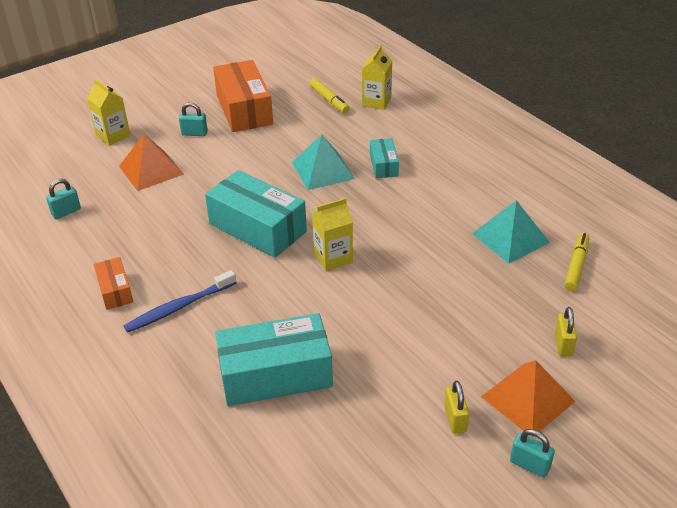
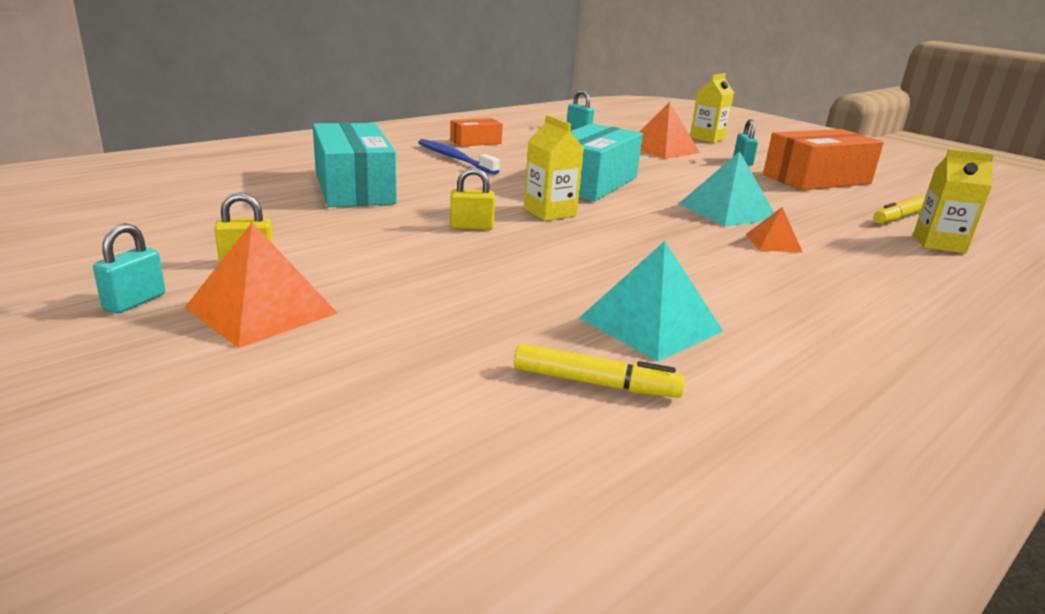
camera: 80 degrees right, 15 degrees down
turquoise box [370,138,399,178] -> orange pyramid [746,207,803,253]
yellow padlock [554,307,577,356] -> yellow padlock moved to [450,168,495,230]

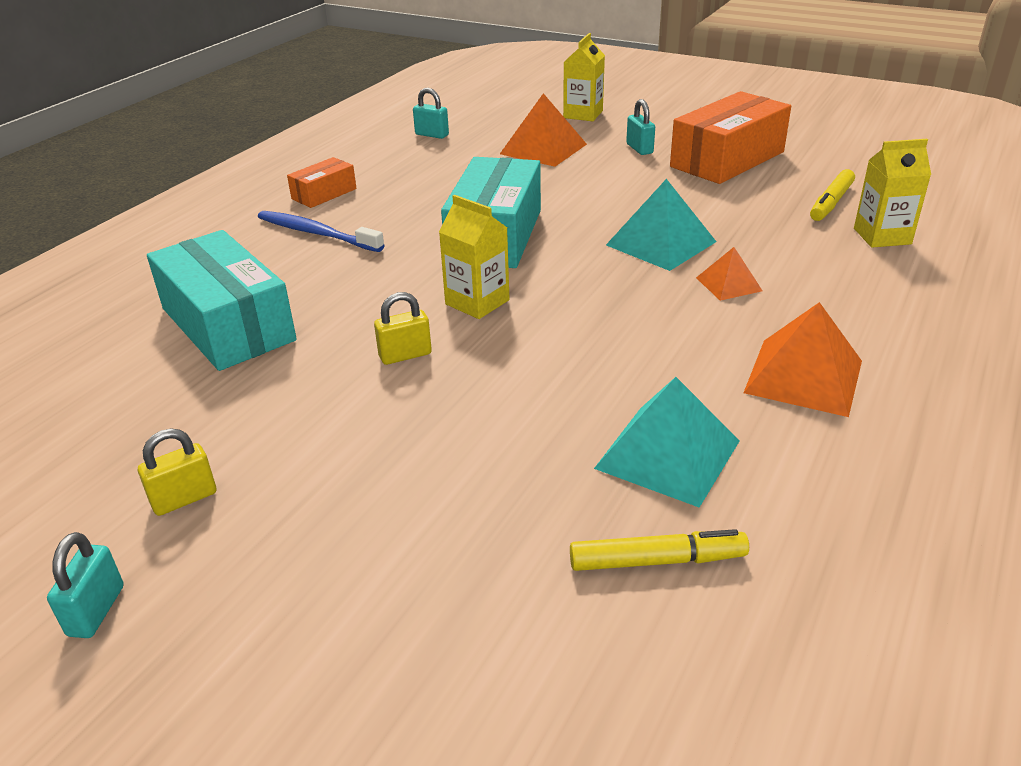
camera: 15 degrees left, 10 degrees up
orange pyramid [184,223,337,348] -> orange pyramid moved to [743,302,862,417]

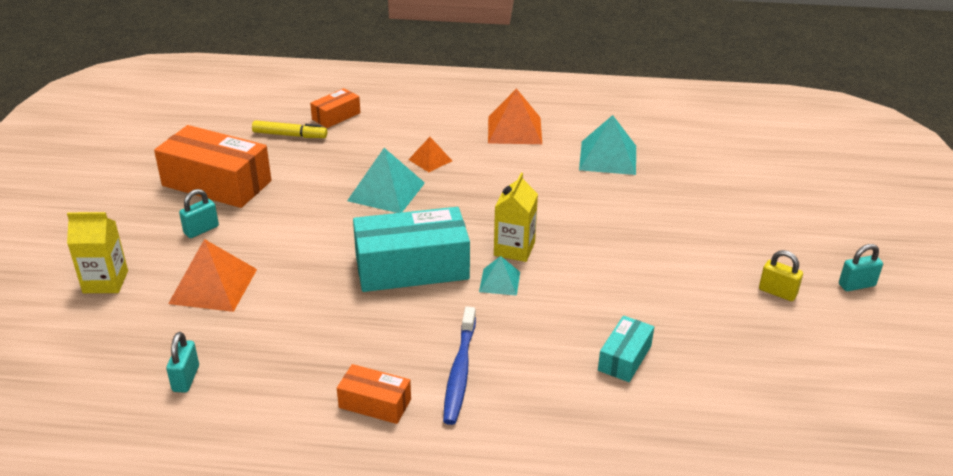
camera: 115 degrees left, 0 degrees up
turquoise box [147,230,297,371] -> turquoise box [598,316,654,382], size x0.51
yellow padlock [374,292,432,365] -> none
yellow marker [570,529,749,571] -> none
yellow carton [854,139,931,248] -> orange box [310,88,361,128]
none -> turquoise pyramid [479,256,520,296]

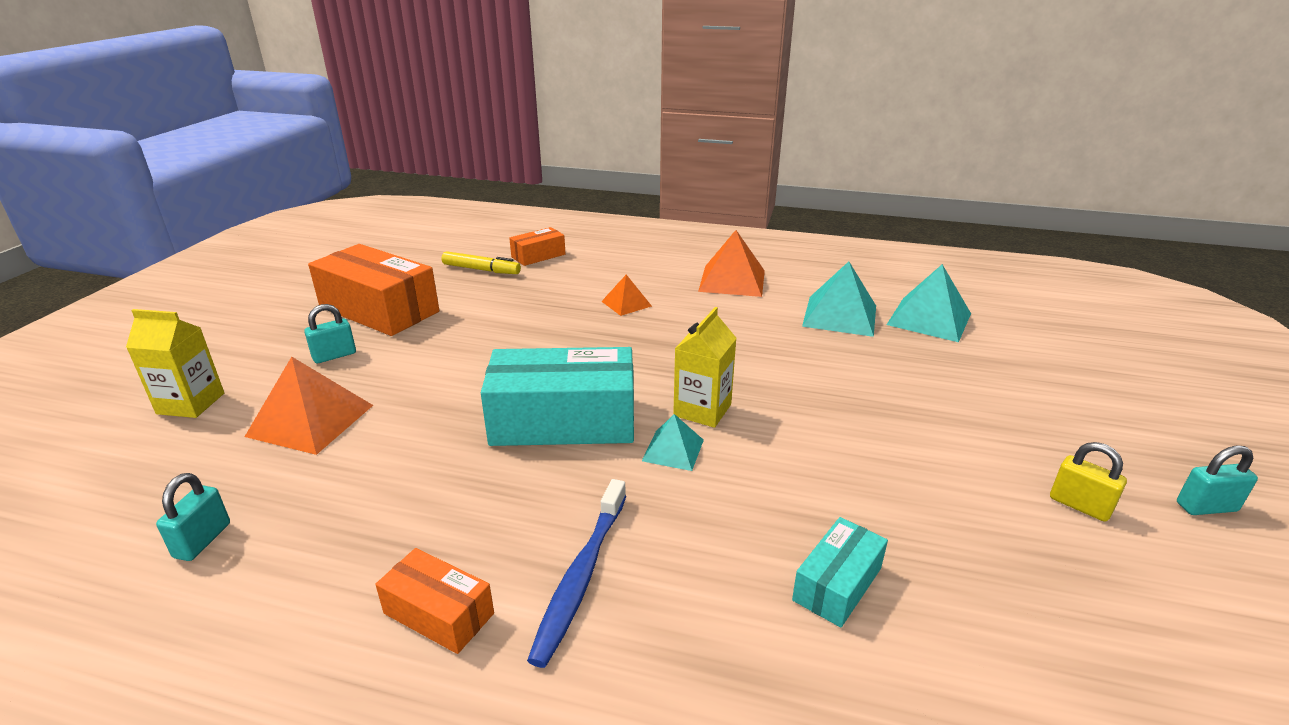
camera: 10 degrees right, 5 degrees down
turquoise pyramid [347,148,425,213] -> turquoise pyramid moved to [887,264,971,342]

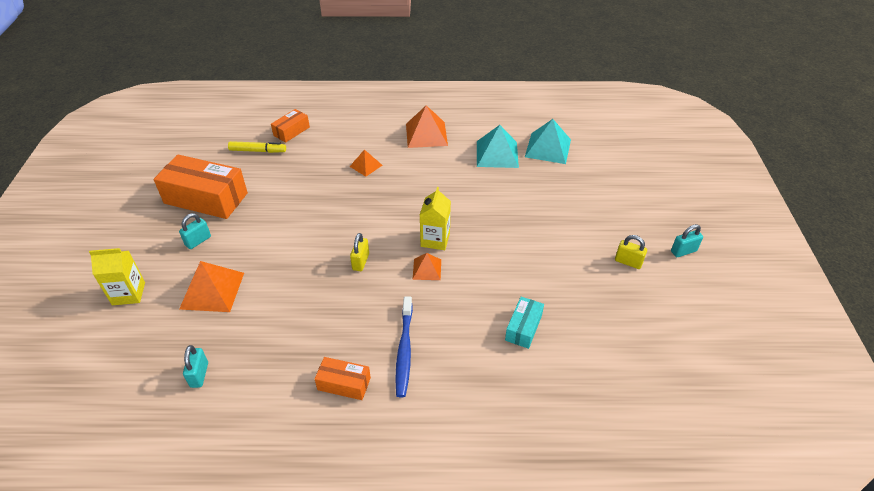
camera: 15 degrees left, 15 degrees up
turquoise box [481,347,634,446] -> yellow padlock [350,233,369,271]
turquoise pyramid [642,414,704,471] -> orange pyramid [412,253,441,280]

